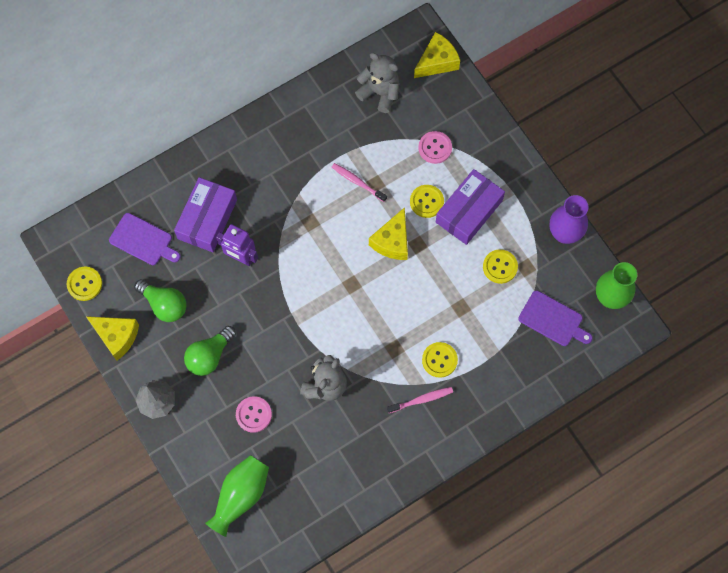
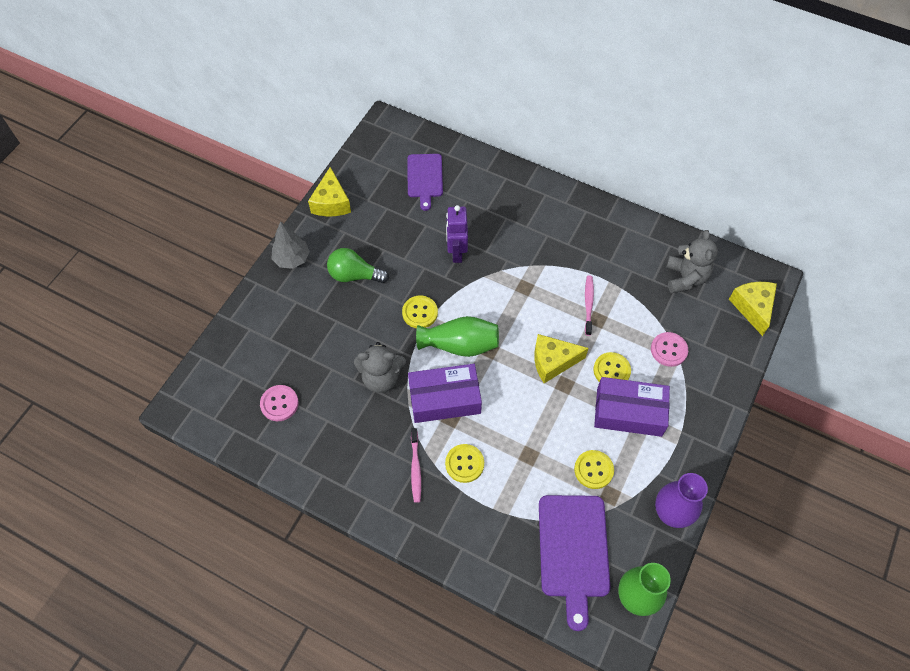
camera: 60 degrees right, 10 degrees down
yellow button [67,267,102,301] -> yellow button moved to [402,295,438,328]
green light bulb [134,279,187,322] -> none
purple box [174,177,237,252] -> purple box moved to [408,364,482,423]
green vase [205,455,269,537] -> green vase moved to [416,316,499,357]
pink button [236,396,272,433] -> pink button moved to [260,385,298,421]
pink toothbrush [387,387,453,413] -> pink toothbrush turned 45 degrees clockwise [411,428,421,503]
yellow cheese [414,32,460,78] -> yellow cheese turned 120 degrees counterclockwise [729,282,777,336]
purple cutting board [518,291,593,346] -> purple cutting board [539,495,610,631], size x1.53

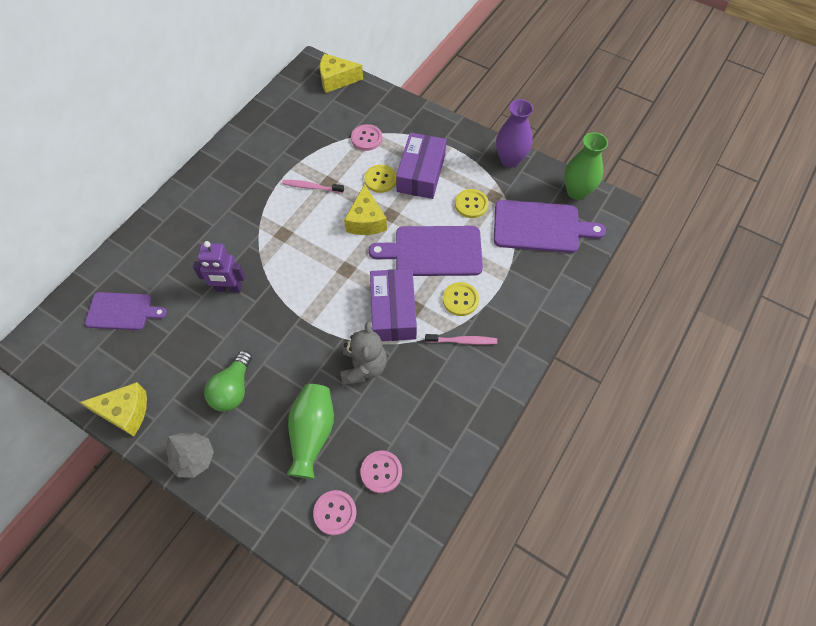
camera: 85 degrees left, 0 degrees up
yellow button [402,295,438,328] -> none
green vase [416,316,499,357] -> green vase moved to [286,384,334,479]
grey teddy bear [666,230,718,293] -> none
none -> pink button [313,490,357,535]
none -> purple cutting board [369,226,483,276]

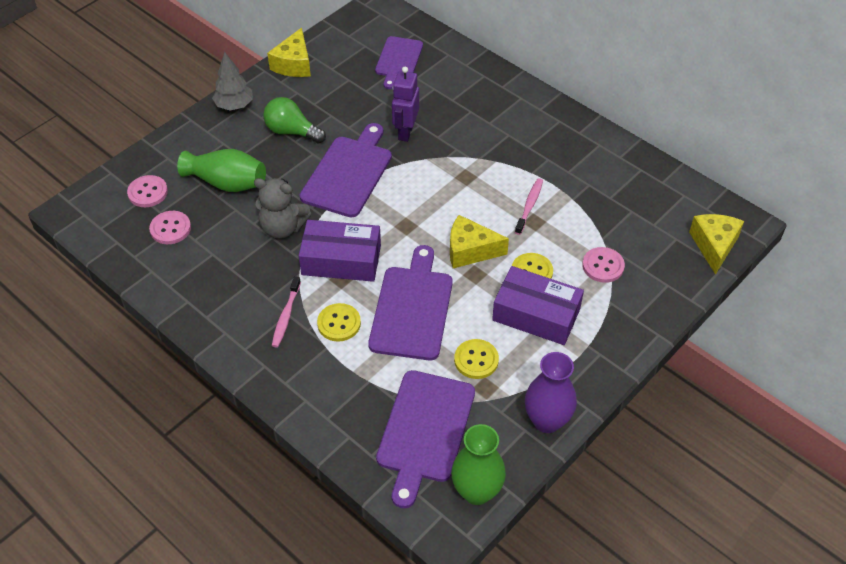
camera: 100 degrees right, 10 degrees down
none -> purple cutting board [300,123,392,218]

